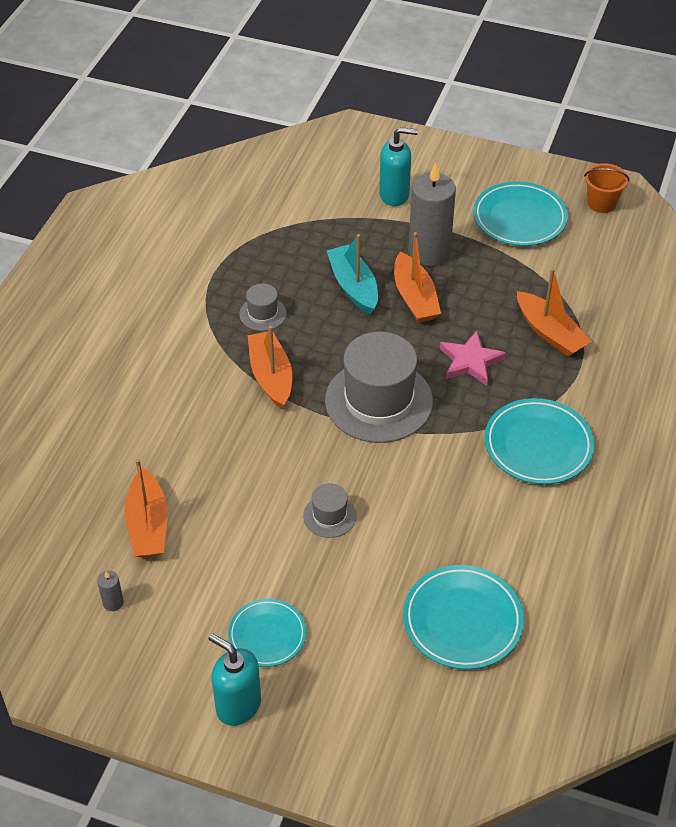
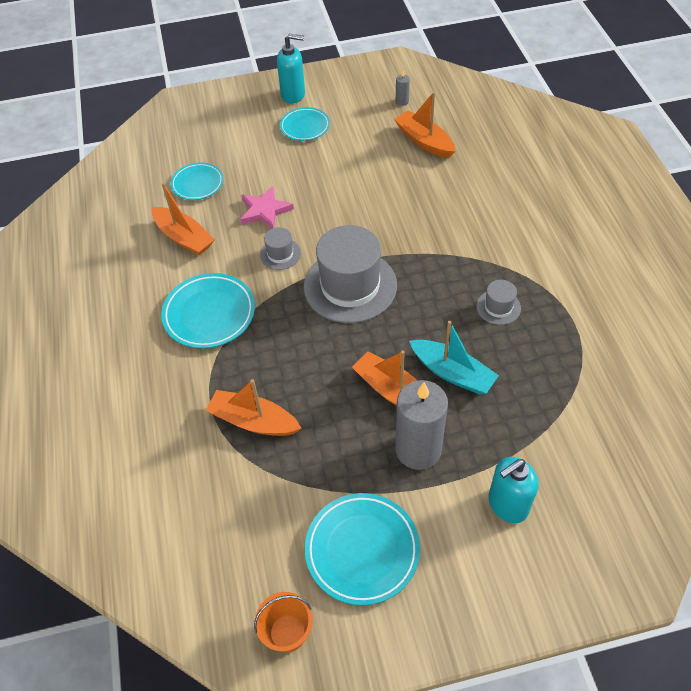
camera: 150 degrees right, 5 degrees up
orange boat [248,326,292,409] -> orange boat moved to [152,182,215,255]
grey hat [303,483,356,538] -> grey hat moved to [260,227,301,270]
turquoise plate [403,565,524,670] -> turquoise plate [171,163,224,200], size x0.64
pink star [440,331,506,386] -> pink star moved to [240,186,294,229]

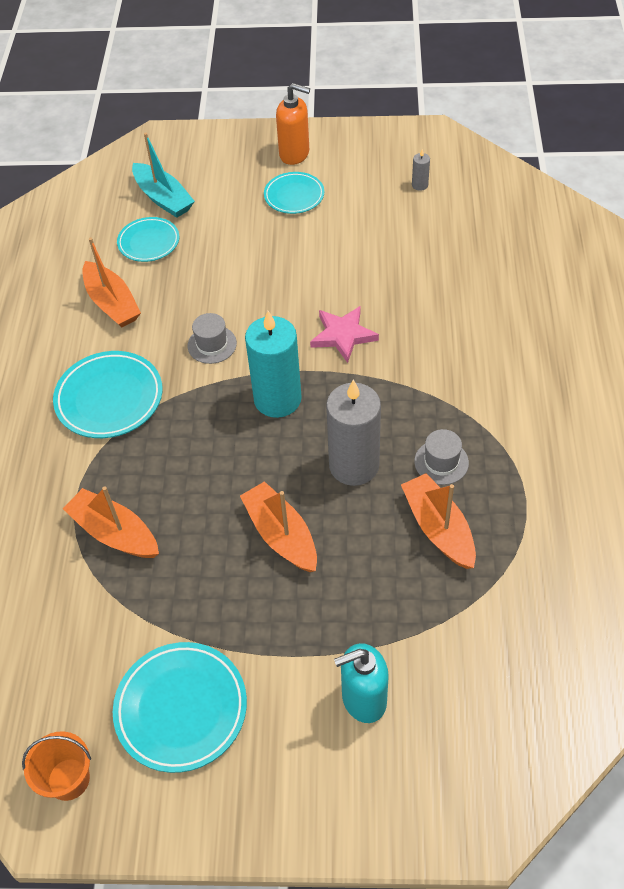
camera: 15 degrees right, 0 degrees up
pink star [240,186,294,229] -> pink star moved to [310,306,379,363]
turquoise soap dispenser [277,34,305,104] -> orange soap dispenser [276,83,310,165]
grey hat [304,225,397,323] -> turquoise candle [245,311,302,418]
orange boat [394,92,456,158] -> orange boat moved to [401,473,476,569]
grey candle [395,380,448,470] -> grey candle moved to [326,380,381,486]
turquoise boat [409,321,499,394] -> turquoise boat moved to [132,133,195,218]

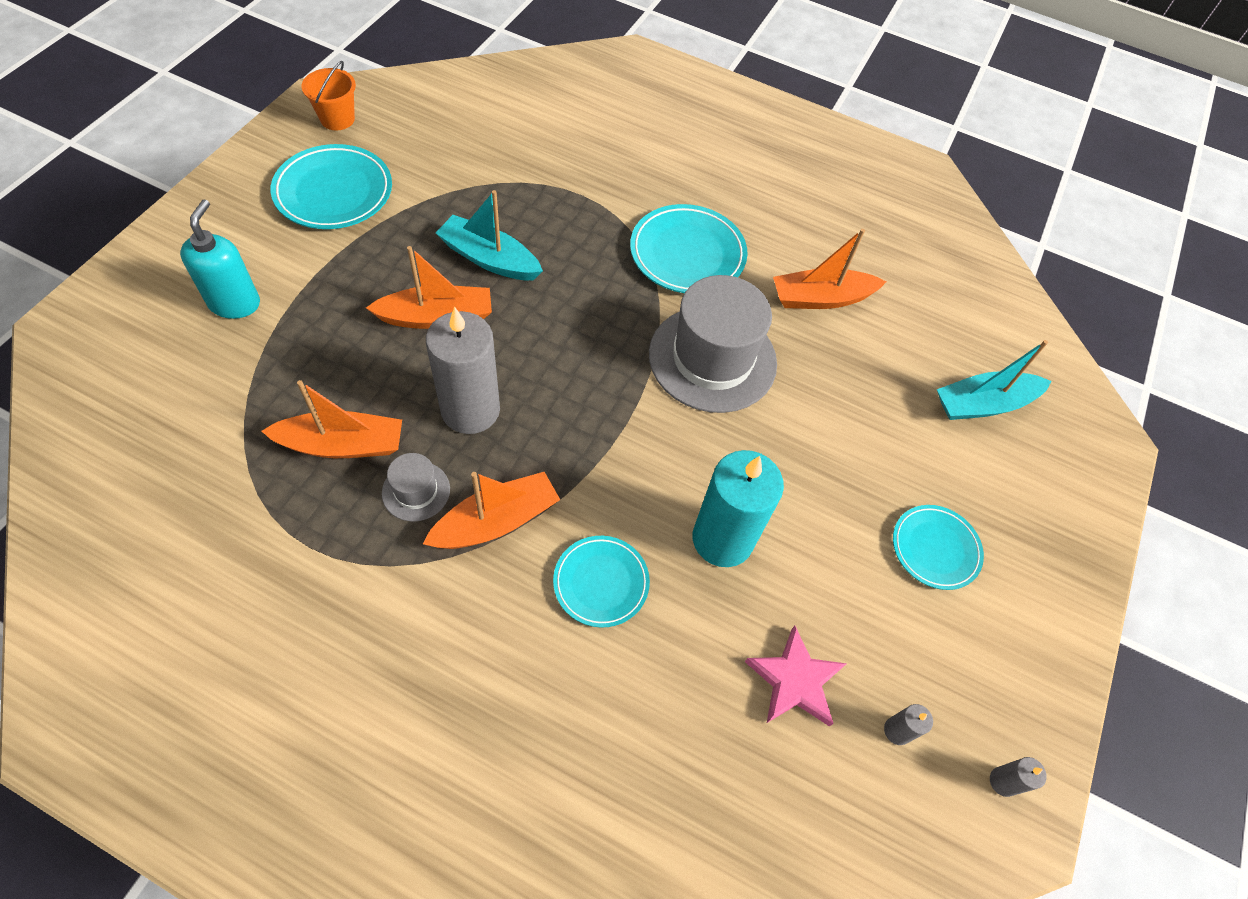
camera: 105 degrees right, 5 degrees up
orange boat [63,486,159,558] -> orange boat moved to [423,472,560,549]
turquoise plate [117,217,179,262] -> turquoise plate moved to [553,536,650,628]
grey hat [188,313,237,364] -> grey hat [649,275,777,413], size x2.18
turquoise candle [245,311,302,418] -> turquoise candle moved to [693,450,784,567]
orange soap dispenser [276,83,310,165] -> none
pink star [310,306,379,363] -> pink star moved to [745,626,847,727]
none -> turquoise boat [436,190,543,280]
none -> grey candle [990,757,1047,797]

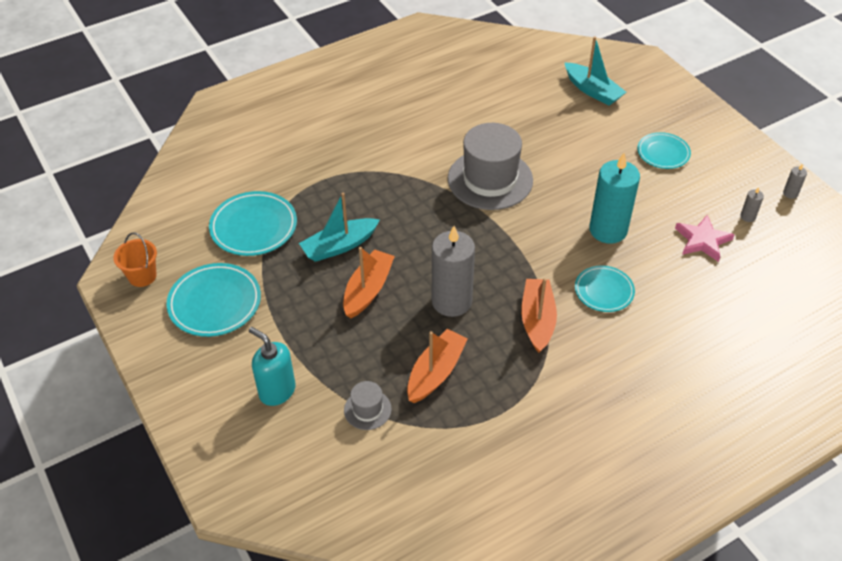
camera: 50 degrees left, 10 degrees down
grey hat [382,453,450,521] -> grey hat moved to [344,381,392,430]
turquoise plate [630,204,748,293] -> turquoise plate moved to [209,191,297,256]
orange boat [773,229,886,309] -> none
turquoise boat [937,340,1051,420] -> turquoise boat turned 60 degrees counterclockwise [564,36,626,106]

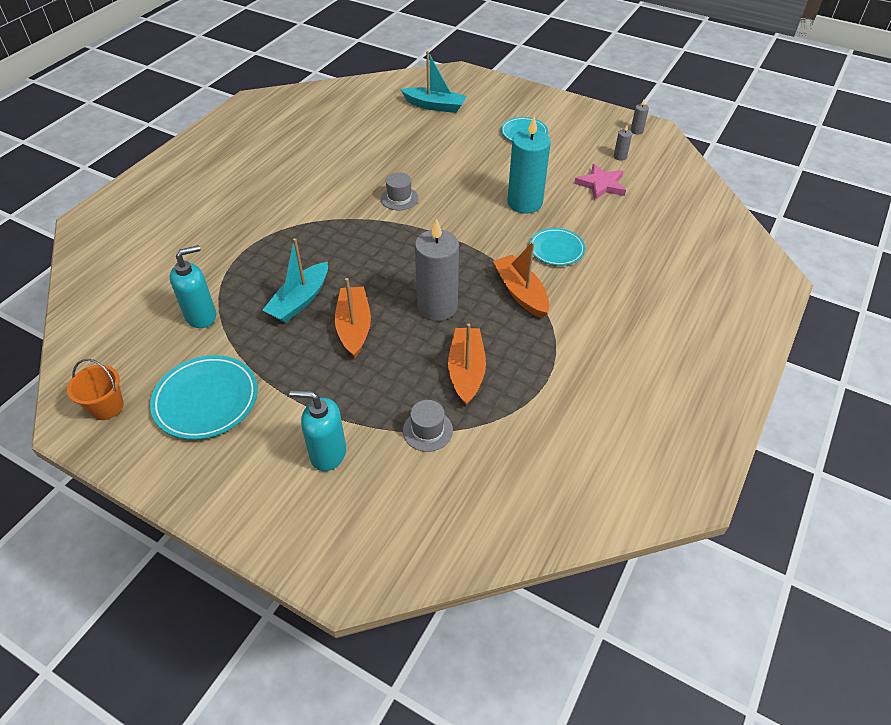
camera: 30 degrees left, 0 degrees up
turquoise plate [209,191,297,256] -> turquoise soap dispenser [170,245,216,328]
grey hat [448,123,533,210] -> grey hat [380,172,418,210], size x0.46

